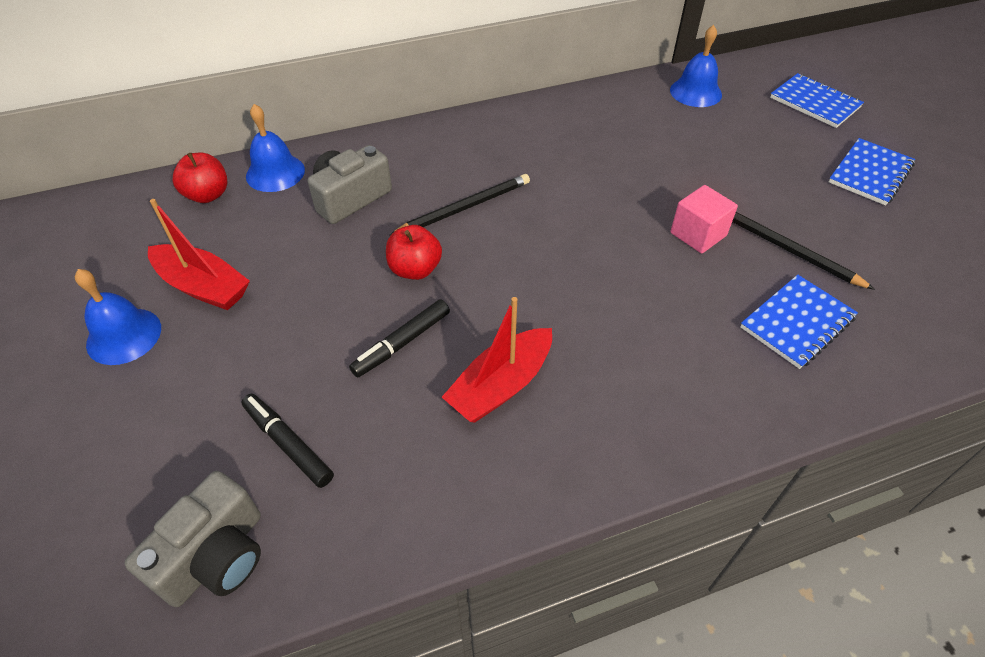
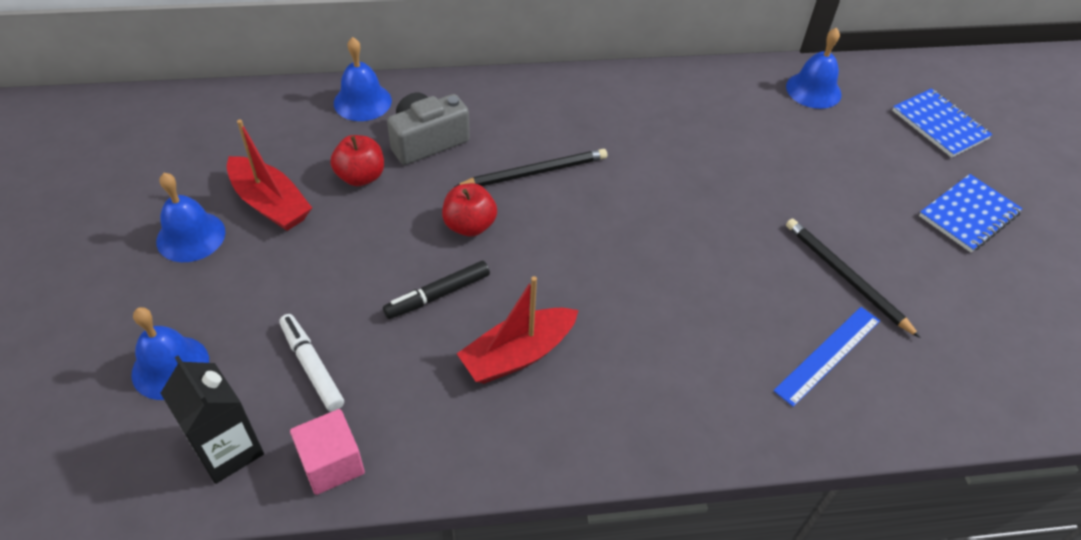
camera: 10 degrees right, 0 degrees up
grey camera [125,471,261,607] -> black carton [161,356,264,484]
red apple [173,153,227,203] -> red apple moved to [331,135,384,186]
black marker [241,394,334,488] -> white marker [279,314,344,412]
pink cube [670,185,738,254] -> pink cube moved to [290,409,365,495]
blue notebook [740,275,858,369] -> blue ruler [773,307,880,407]
none -> blue bell [131,307,209,400]

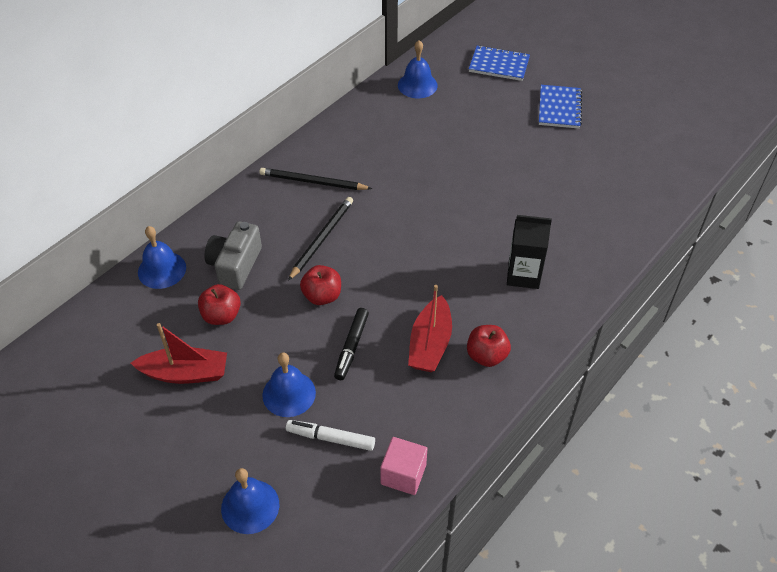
camera: 40 degrees left, 0 degrees up
blue bell [156,173,226,262] -> blue bell moved to [262,353,316,417]
black carton [161,356,264,484] -> black carton moved to [507,215,552,289]
blue ruler [773,307,880,407] -> none
black pencil [786,218,921,338] -> black pencil moved to [259,168,372,190]
none -> red apple [467,325,511,367]

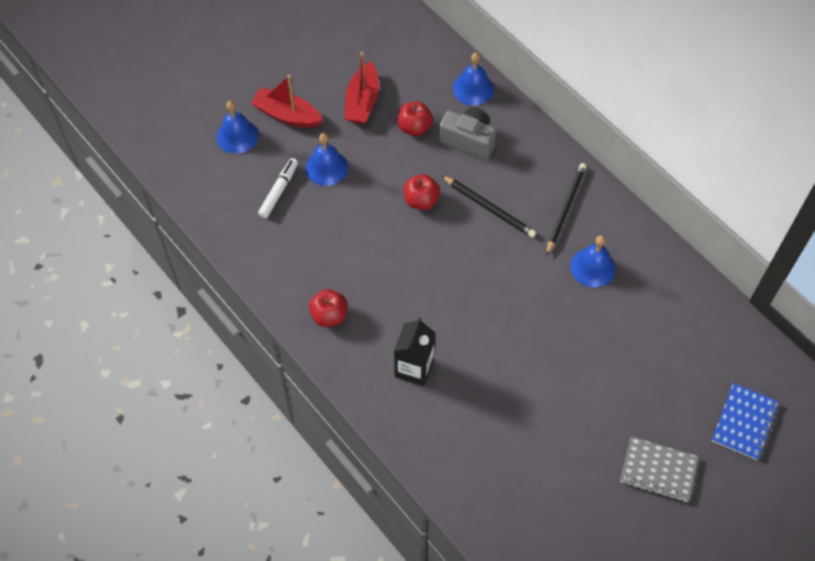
camera: 100 degrees right, 10 degrees up
black marker [334,308,369,380] -> none
pink cube [380,437,427,495] -> none
blue bell [398,40,438,98] -> blue bell moved to [570,235,615,288]
red boat [408,285,452,372] -> red boat moved to [251,75,323,128]
blue notebook [539,85,582,129] -> grey notebook [620,437,698,502]

